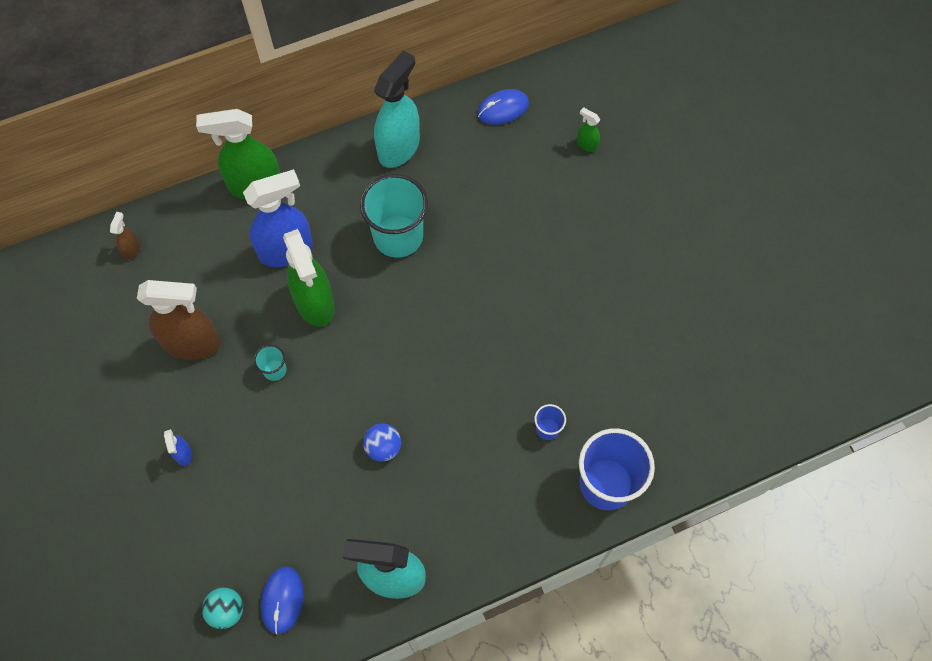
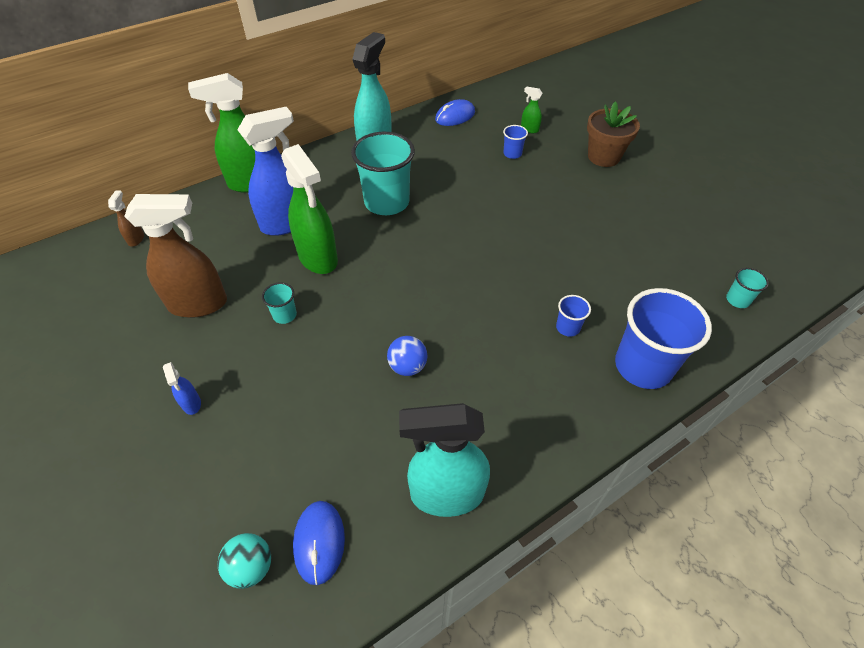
camera: 10 degrees left, 15 degrees down
none -> blue cup [503,125,528,159]
none -> brown flower pot [587,102,640,167]
none -> turquoise cup [726,268,769,308]

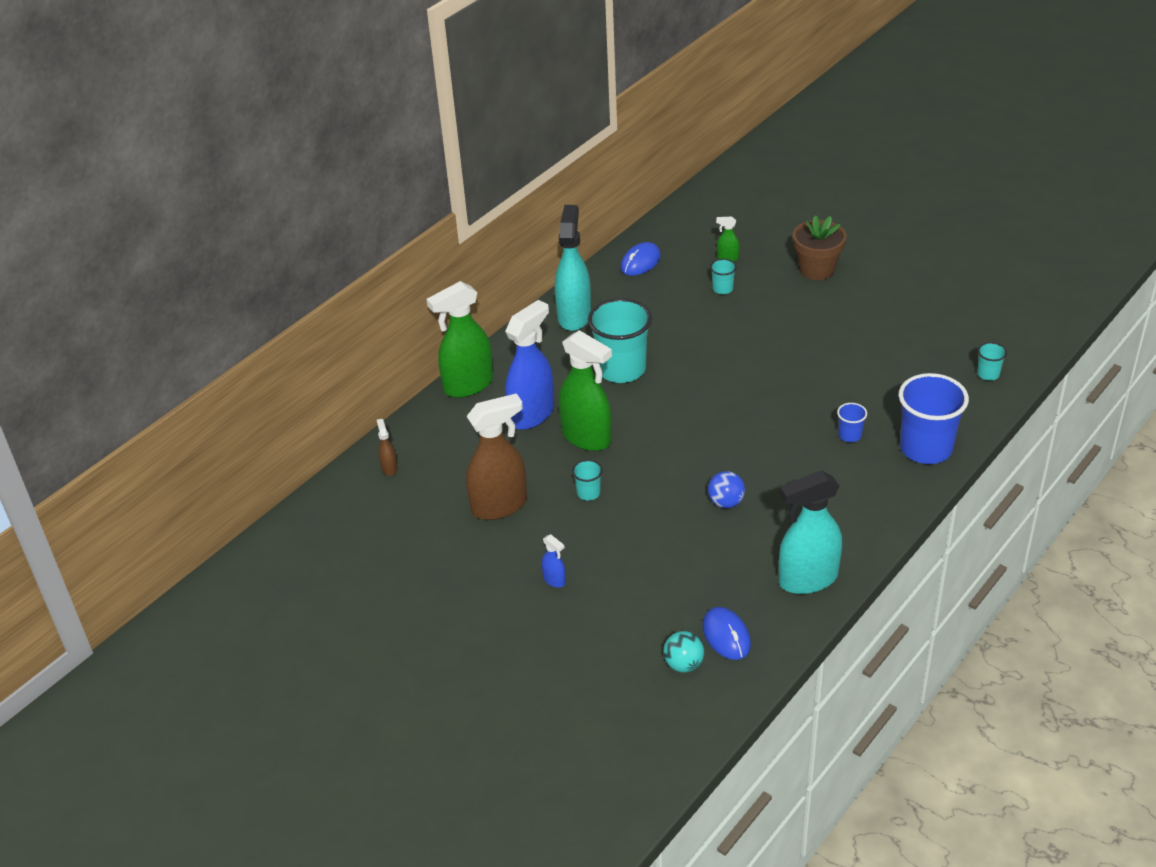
camera: 15 degrees left, 10 degrees down
blue cup [503,125,528,159] -> turquoise cup [710,259,737,294]

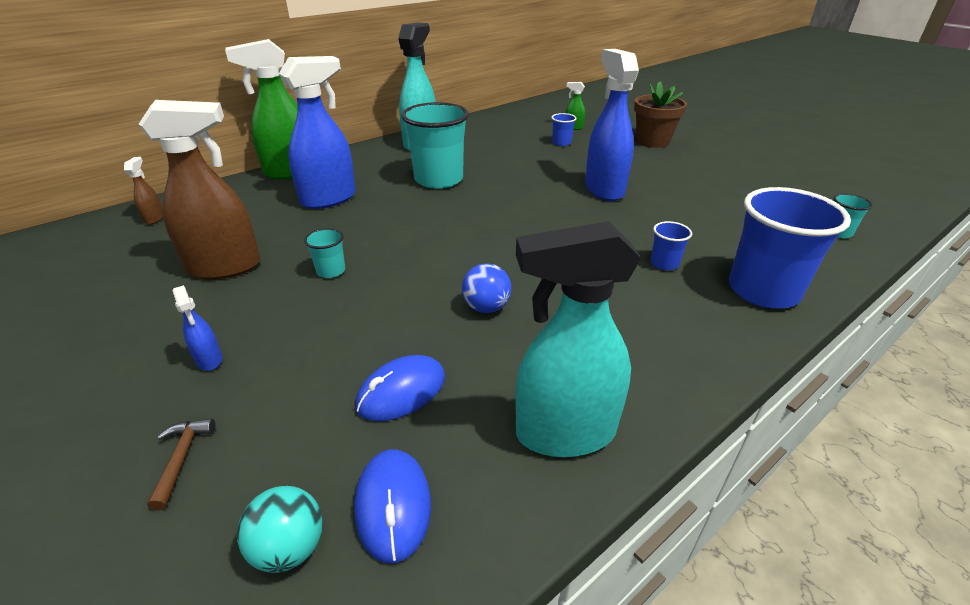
camera: 10 degrees right, 5 degrees down
green spray bottle [559,330,612,451] -> none
blue mouse [620,242,661,276] -> blue mouse moved to [355,355,445,421]
turquoise cup [710,259,737,294] -> blue cup [552,113,577,146]
none -> brown hammer [147,418,215,510]
none -> blue spray bottle [585,49,639,201]

